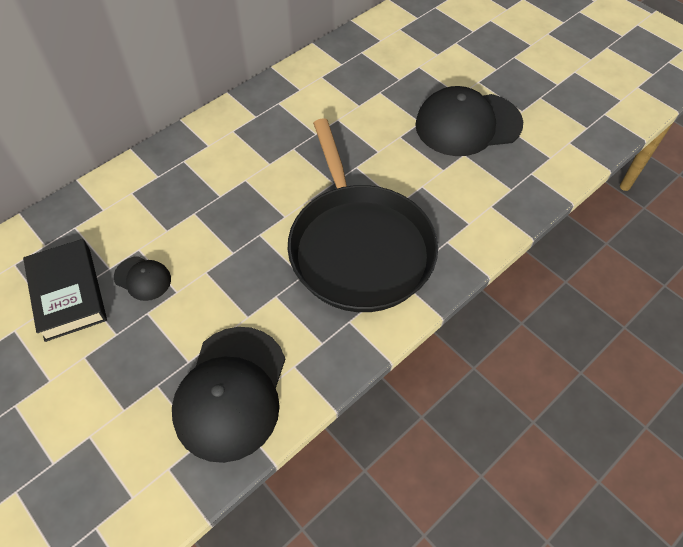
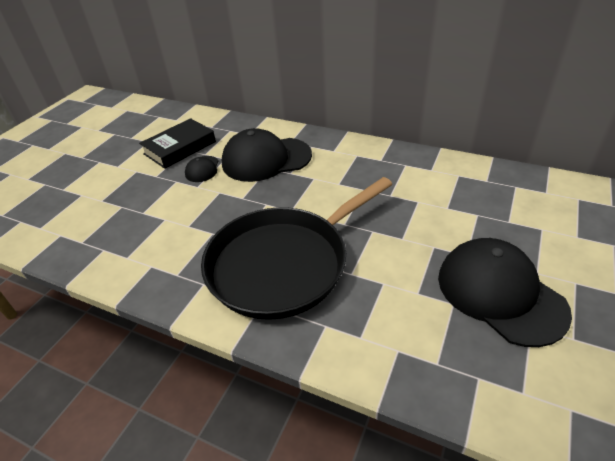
camera: 70 degrees right, 15 degrees down
black cap [172,327,285,463] -> black cap moved to [222,128,312,182]

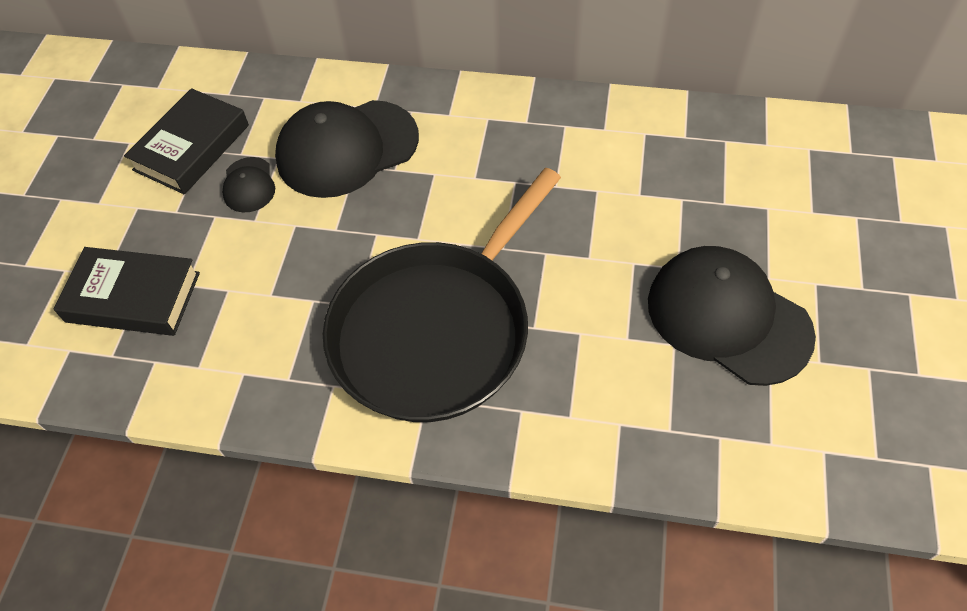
camera: 15 degrees left, 15 degrees up
none -> black book [54,247,200,336]

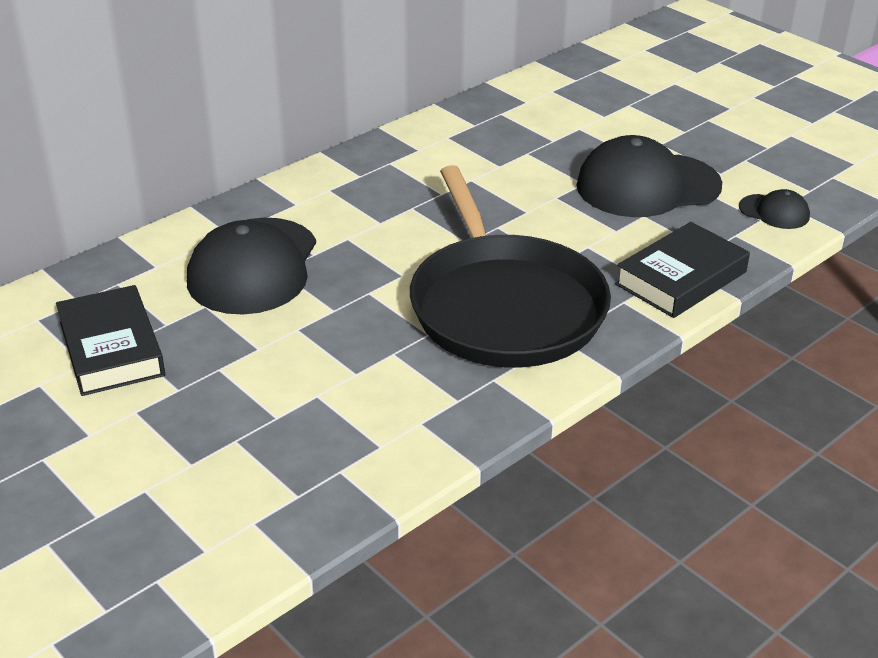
camera: 55 degrees left, 20 degrees down
black book [54,247,200,336] -> black book moved to [615,222,750,318]
black cap [222,157,275,213] -> black cap moved to [739,189,810,229]

